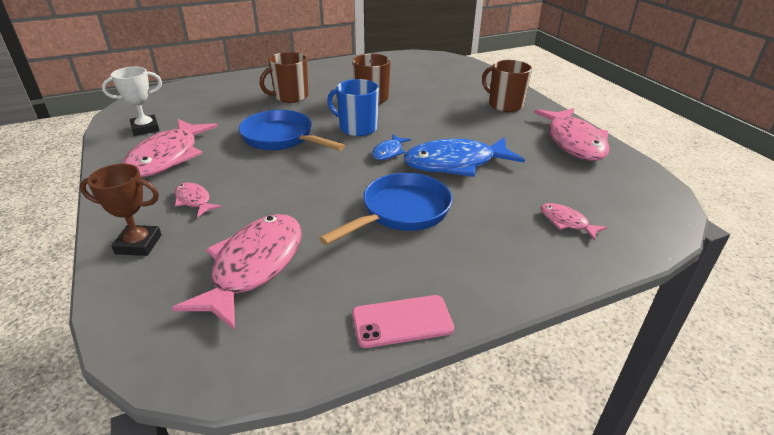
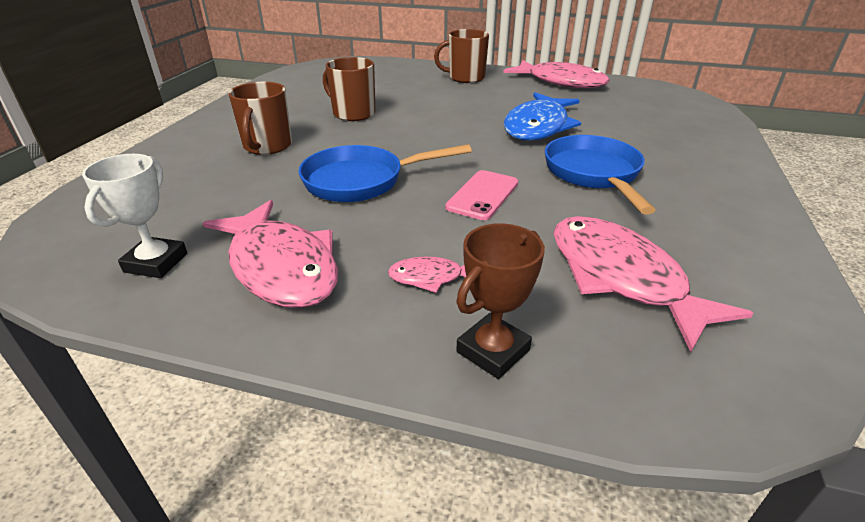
camera: 50 degrees left, 0 degrees up
blue mug [327,79,379,136] -> none
pink phone [352,295,454,348] -> pink phone moved to [445,170,518,220]
blue fish [372,134,411,160] -> none
pink fish [541,203,607,240] -> none

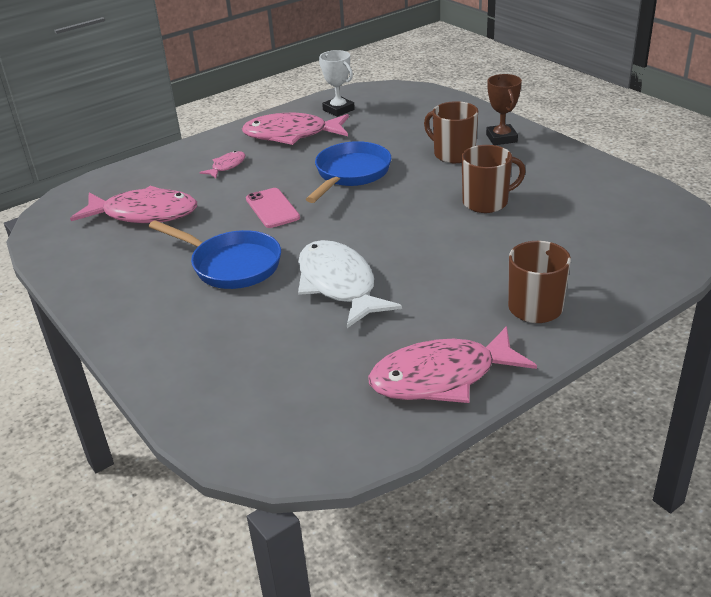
camera: 130 degrees right, 0 degrees up
brown trophy [456,223,545,379] -> brown trophy moved to [486,74,522,145]
blue fish [504,92,581,141] -> white fish [298,240,402,328]

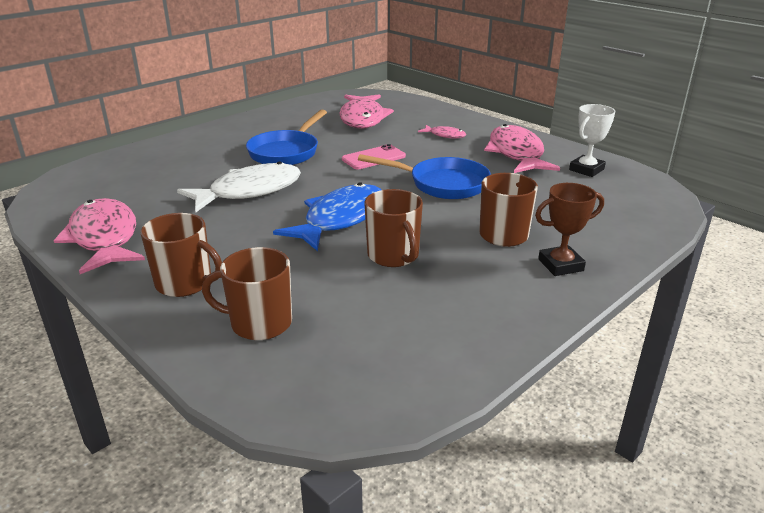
camera: 80 degrees right, 5 degrees down
none -> brown mug [202,247,292,340]
none -> blue fish [273,182,381,251]

